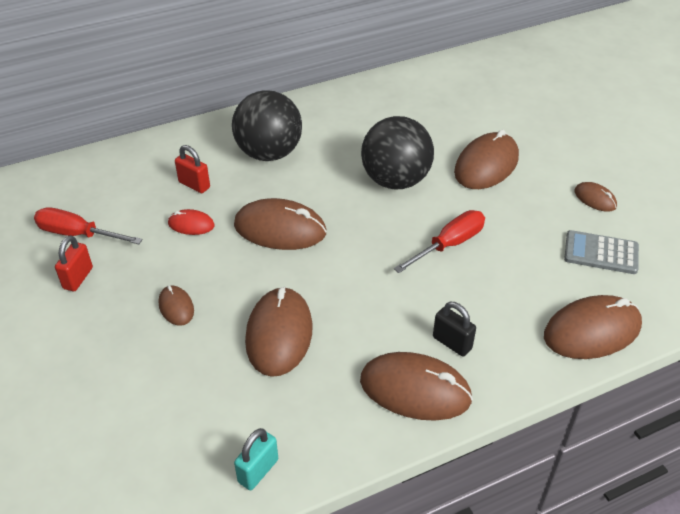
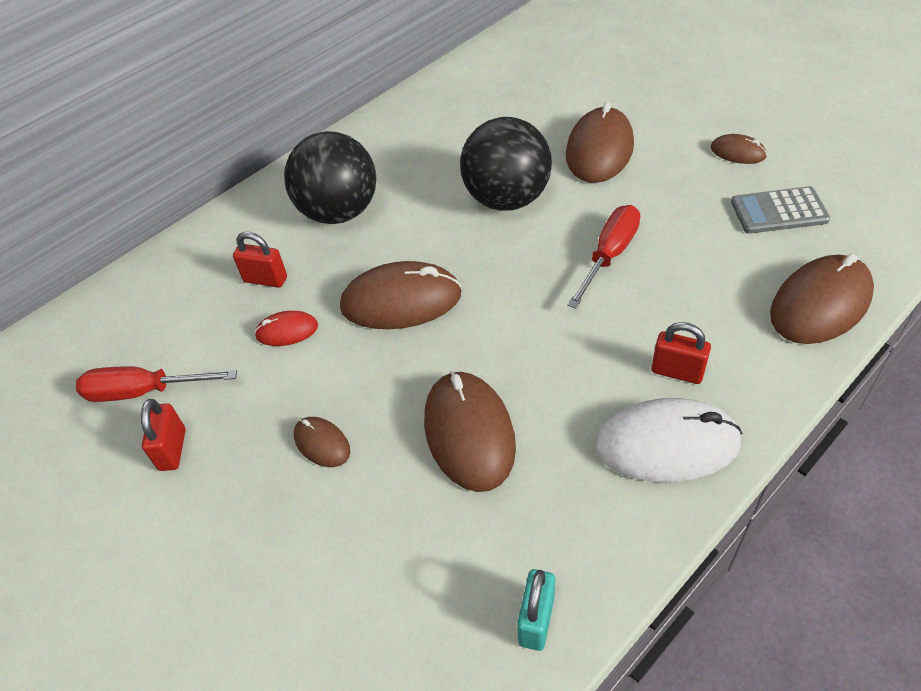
camera: 15 degrees left, 5 degrees up
brown mouse [360,352,473,421] -> white mouse [595,398,742,482]
black padlock [433,302,476,357] -> red padlock [651,322,711,384]

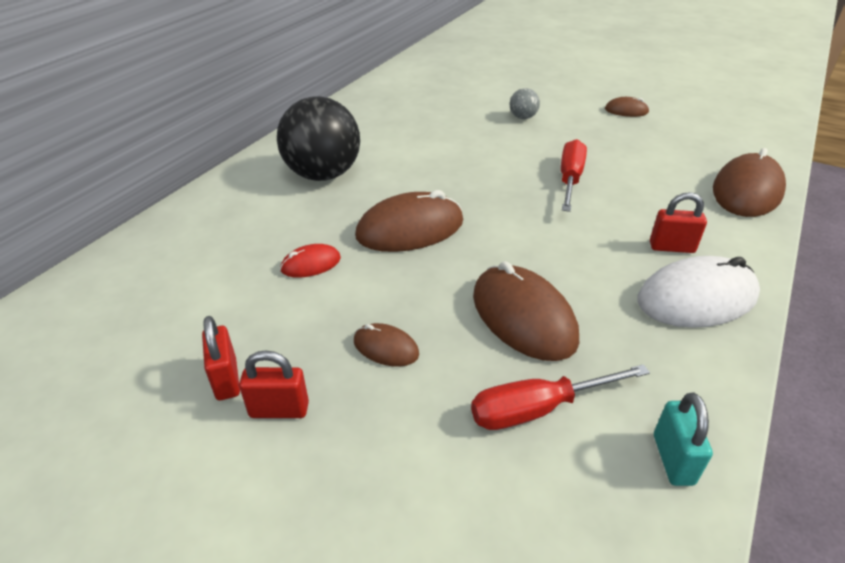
camera: 20 degrees left, 10 degrees down
red screwdriver [76,366,237,402] -> red screwdriver moved to [471,364,650,430]
red padlock [233,232,287,288] -> red padlock moved to [239,350,309,418]
black ball [460,117,552,211] -> none
brown mouse [566,102,634,183] -> grey ball [510,88,540,119]
grey calculator [731,186,830,234] -> none

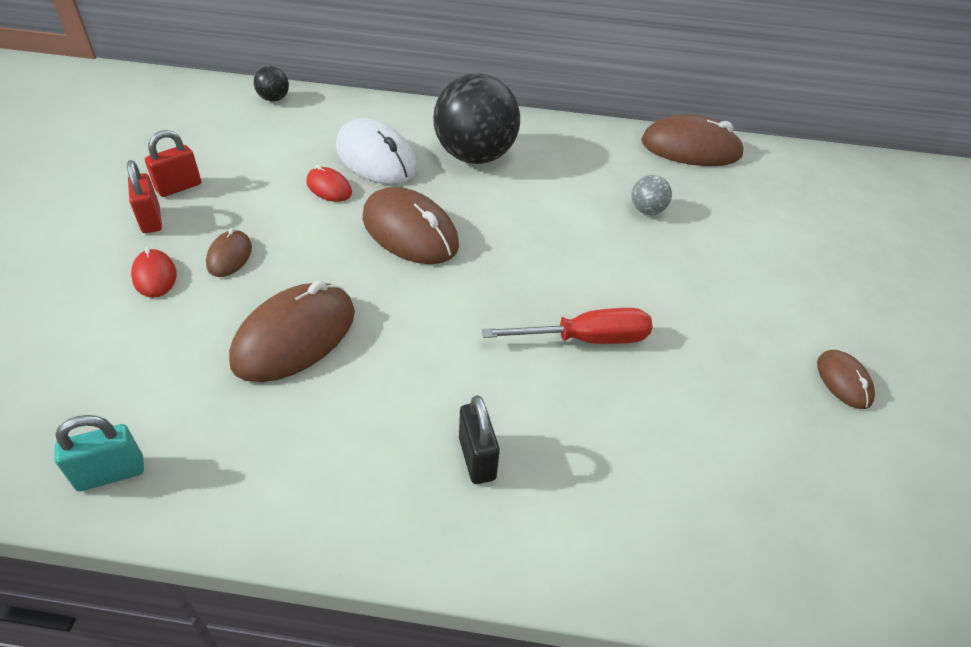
camera: 65 degrees right, 5 degrees up
red screwdriver [471,364,650,430] -> none
grey ball [510,88,540,119] -> grey ball moved to [631,175,672,215]
white mouse [637,256,760,328] -> white mouse moved to [336,118,417,185]
red padlock [650,192,707,253] -> black padlock [459,395,500,484]
brown mouse [713,148,786,217] -> brown mouse moved to [641,115,745,166]
none -> red mouse [131,247,177,298]
none -> black ball [254,66,289,102]

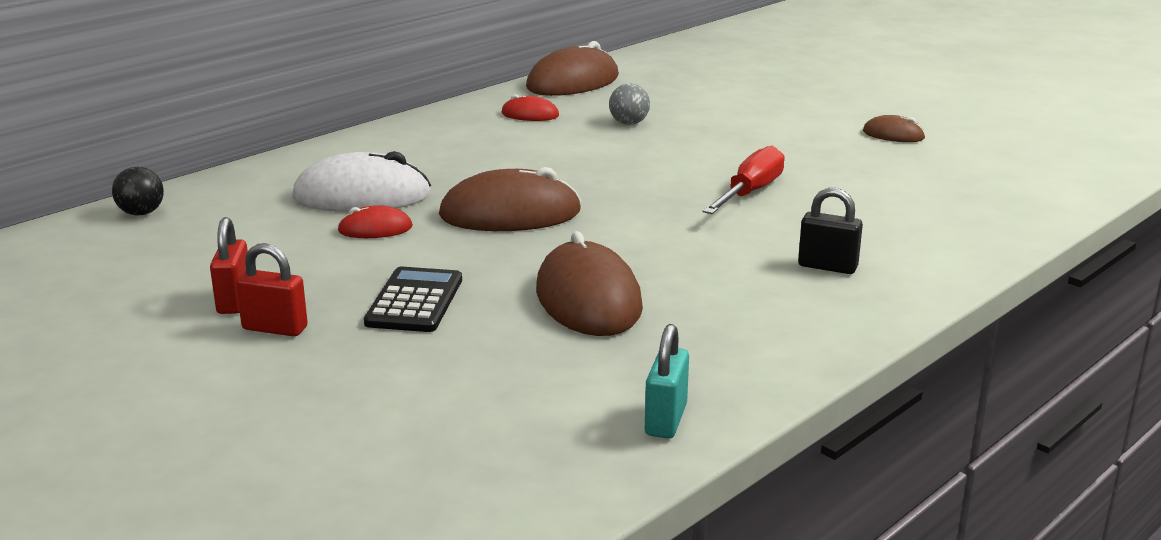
camera: 50 degrees left, 20 degrees down
red mouse [131,247,177,298] -> red mouse moved to [501,94,559,121]
brown mouse [206,228,252,277] -> black calculator [364,267,462,332]
black ball [433,73,520,164] -> none

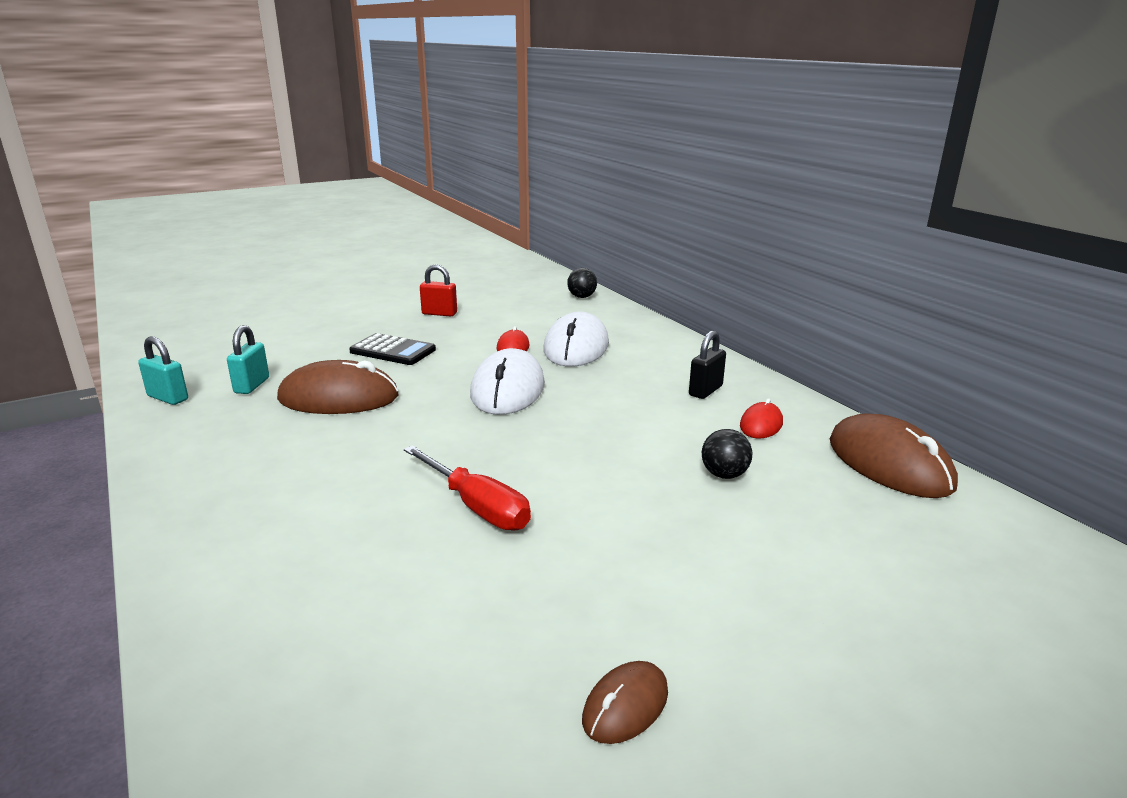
camera: 105 degrees right, 0 degrees up
red padlock [236,243,308,337] -> none
brown mouse [439,167,581,231] -> white mouse [470,348,545,415]
grey ball [609,83,650,125] -> black ball [702,429,752,479]
black padlock [798,188,863,274] -> black padlock moved to [689,330,726,399]
none -> turquoise padlock [227,325,269,394]

